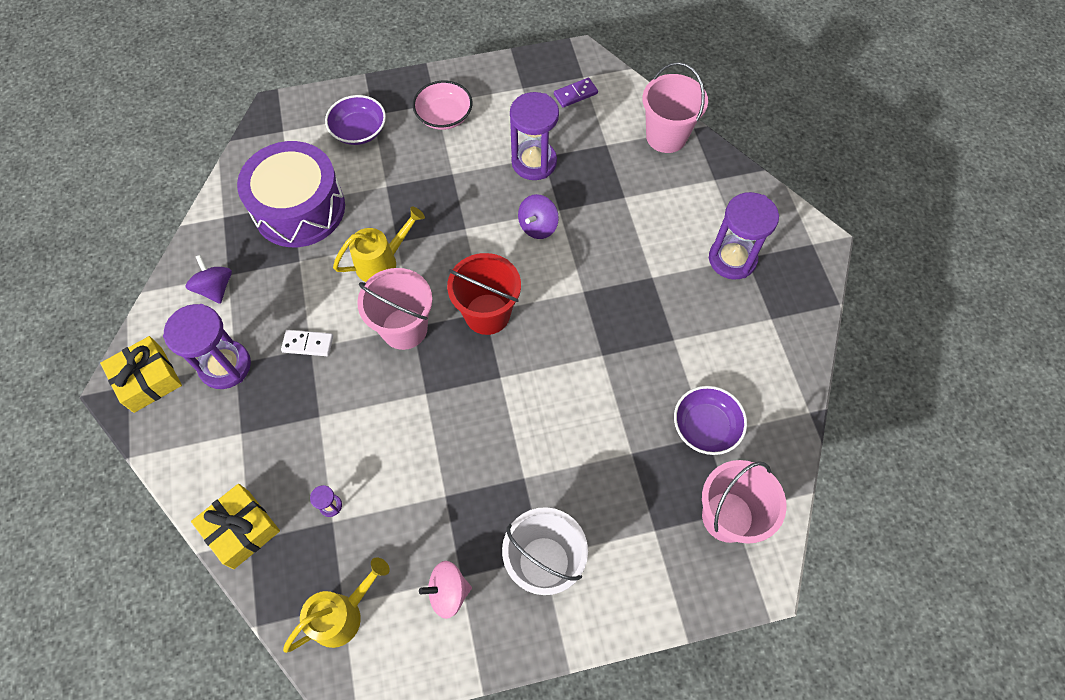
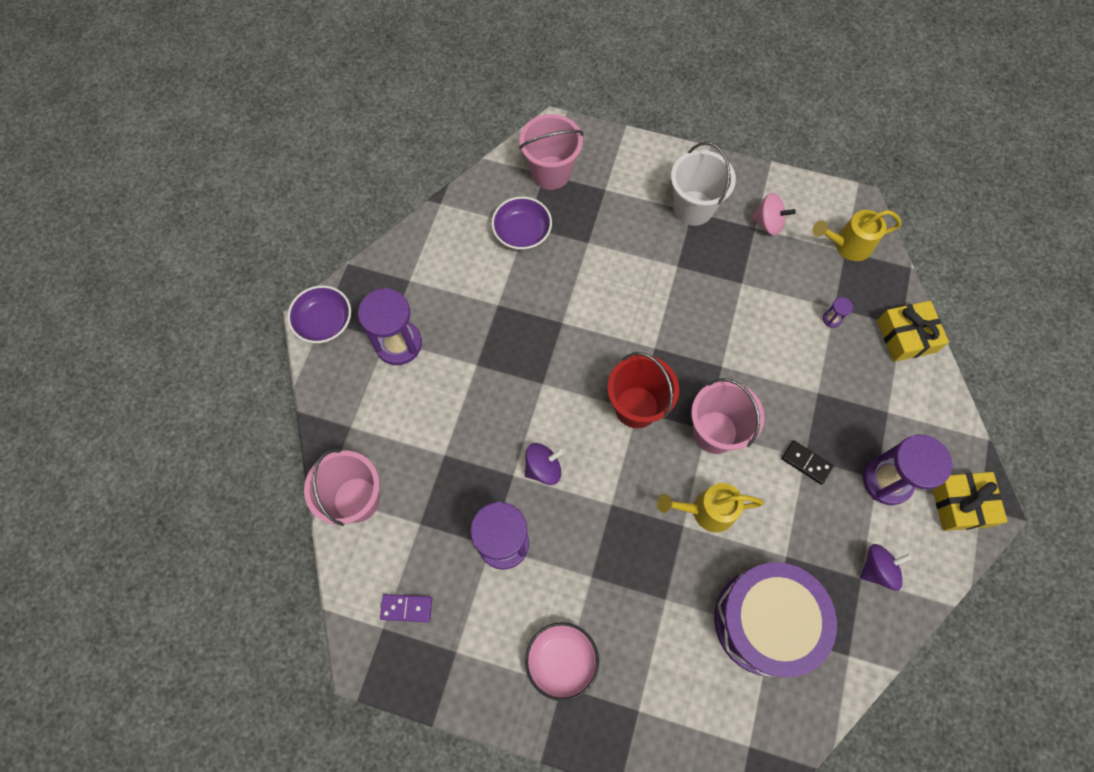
camera: 150 degrees left, 5 degrees up
purple spinning top [185,255,232,304] -> purple spinning top turned 120 degrees counterclockwise [860,544,912,591]
white domino [281,330,333,356] -> black domino [781,440,834,485]
purple bowl [325,95,386,145] -> purple bowl moved to [287,285,351,343]

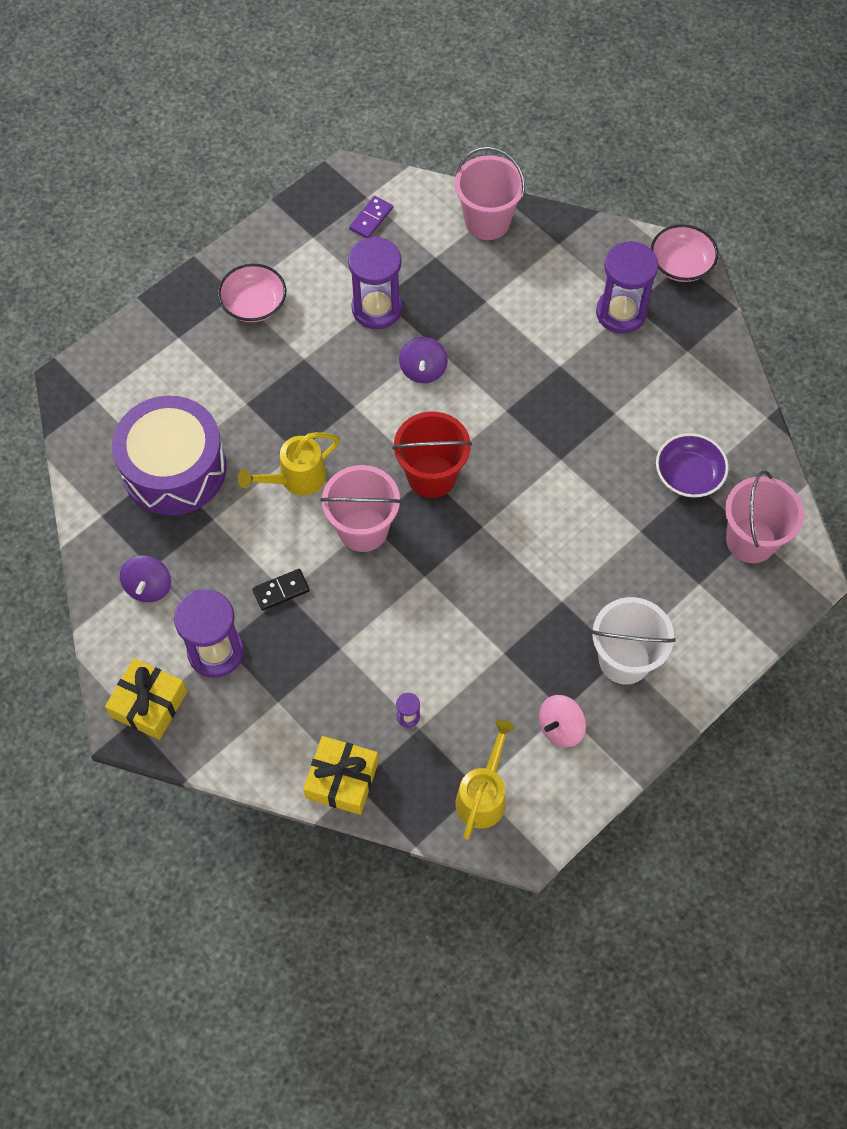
camera: 120 degrees right, 5 degrees down
purple bowl [287,285,351,343] -> pink bowl [651,224,718,282]
yellow watering can [657,483,764,532] -> yellow watering can turned 150 degrees counterclockwise [238,432,340,495]

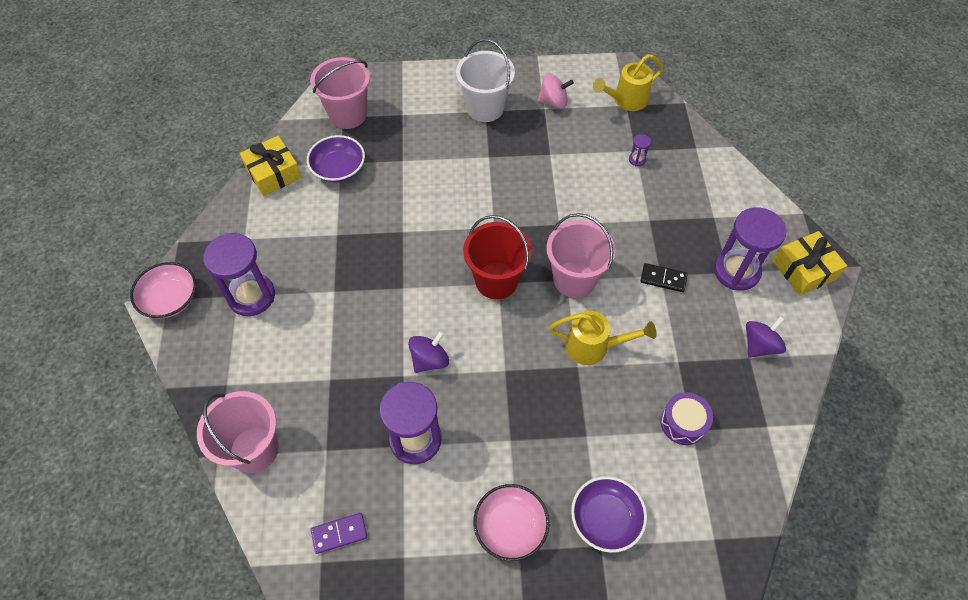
camera: 140 degrees left, 5 degrees down
purple drum [112,395,227,515] -> purple drum [660,392,713,445], size x0.46
yellow gift [303,736,378,815] -> yellow gift moved to [240,136,302,196]
none -> purple bowl [571,476,647,553]

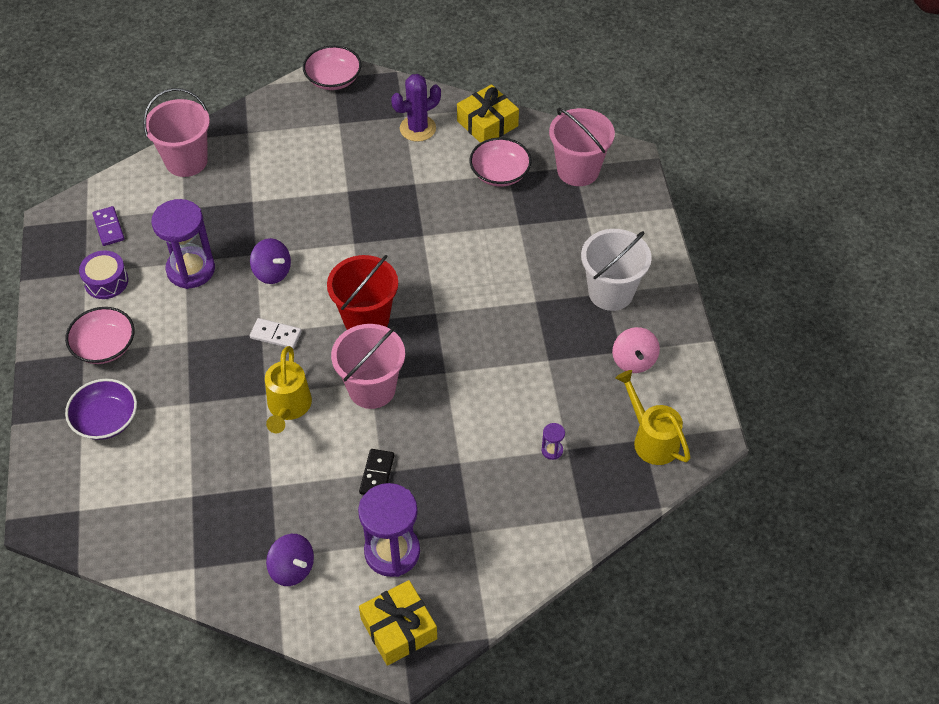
camera: 85 degrees right, 5 degrees down
purple hourglass [203,233,275,316] -> none
purple bowl [307,135,365,183] -> pink bowl [470,138,532,187]
purple drum [660,392,713,445] -> purple drum moved to [79,250,128,299]
none -> white domino [250,318,302,349]
none -> purple cactus [391,74,441,142]

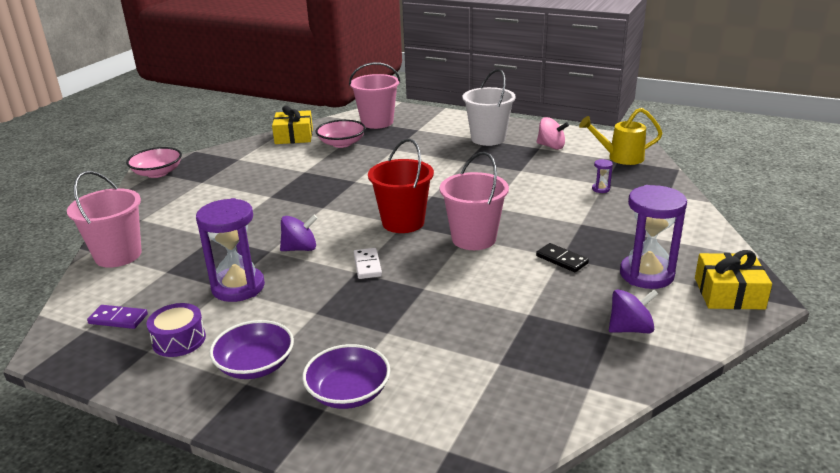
camera: 55 degrees left, 25 degrees down
pink bowl [65,307,135,364] -> purple bowl [209,320,294,379]
white domino [250,318,302,349] -> white domino turned 60 degrees counterclockwise [354,248,382,279]
yellow watering can [265,346,312,433] -> none
purple cactus [391,74,441,142] -> none

